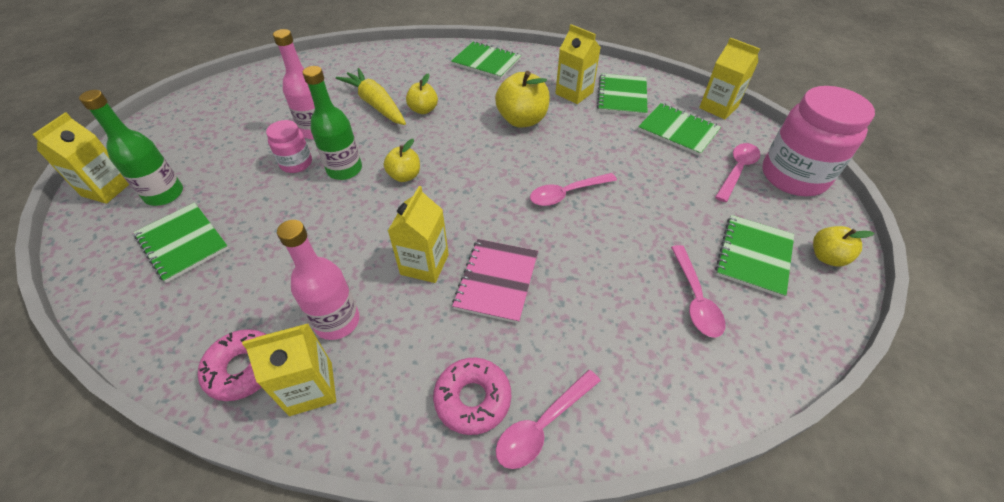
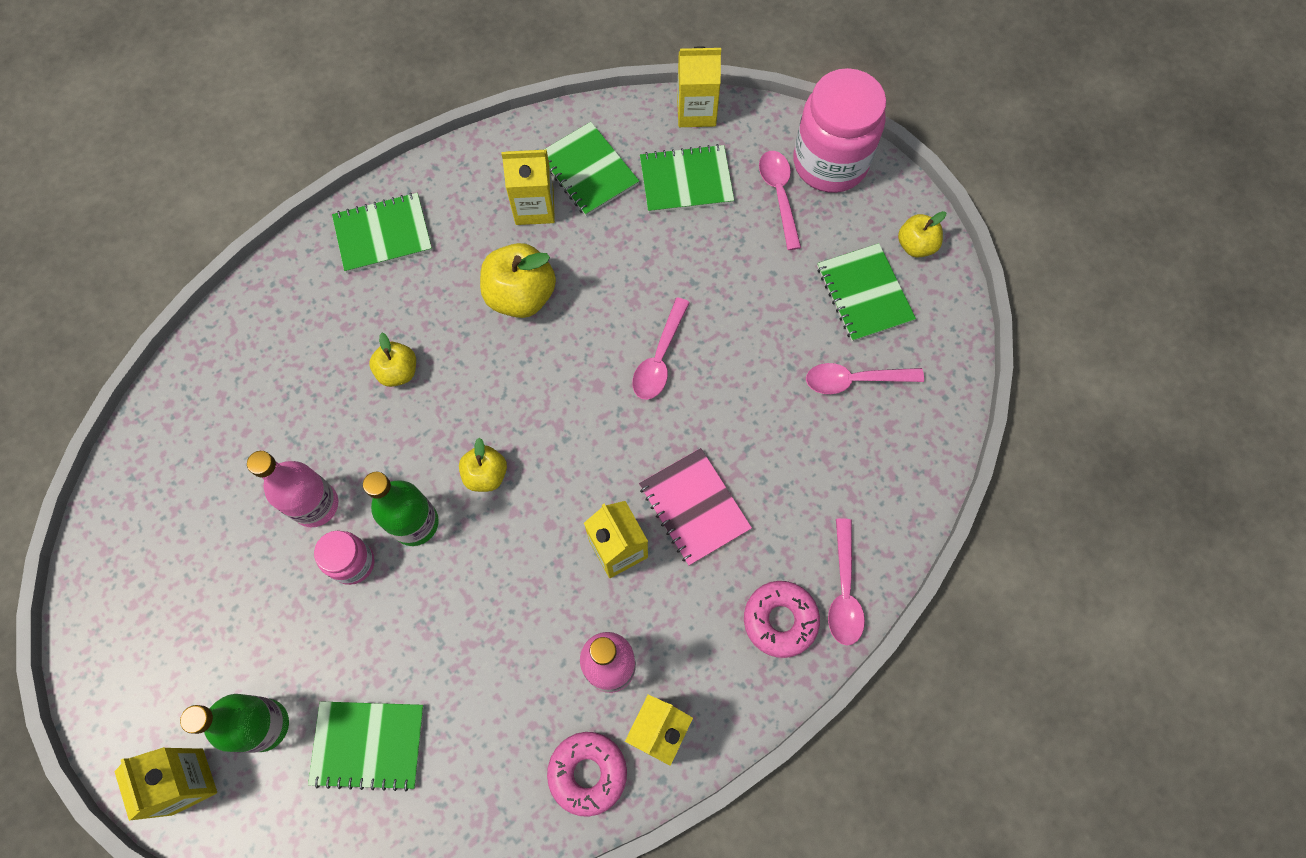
camera: 45 degrees left, 20 degrees up
yellow carrot [336,68,406,125] -> none
pink spoon [671,245,725,338] -> pink spoon turned 135 degrees clockwise [806,363,924,394]

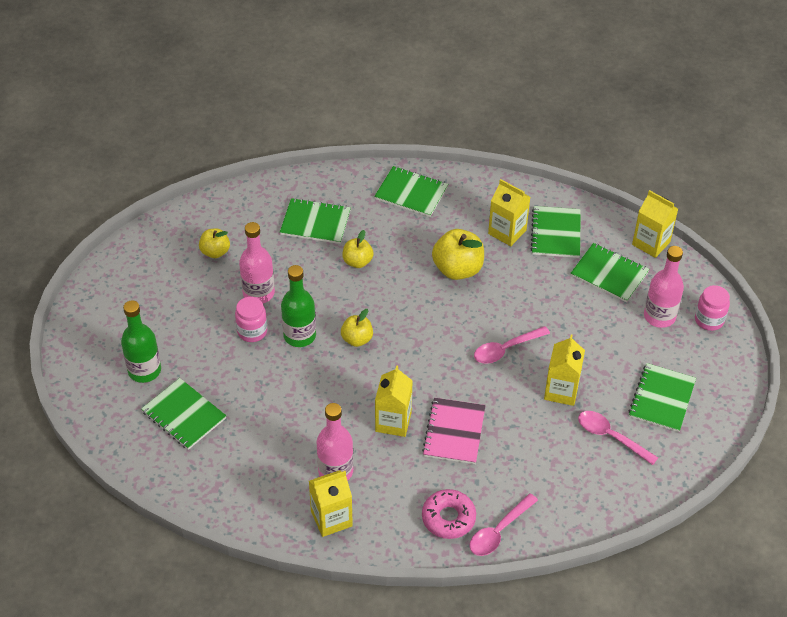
camera: 40 degrees right, 20 degrees down
yellow carton [114,747,217,821] -> yellow carton moved to [544,335,585,406]
pink donut [547,732,627,817] -> none
pink spoon [759,151,801,250] -> pink bottle [644,246,684,328]
pink jar [793,68,886,193] -> pink jar [695,285,730,331], size x0.51
yellow apple [898,211,946,258] -> yellow apple moved to [199,228,230,258]
none -> green notebook [280,198,351,244]

